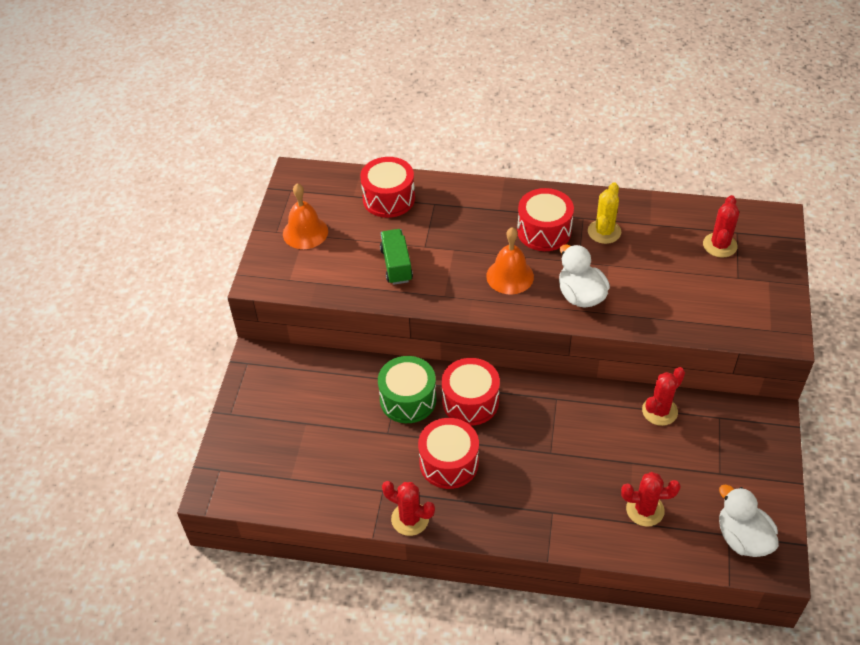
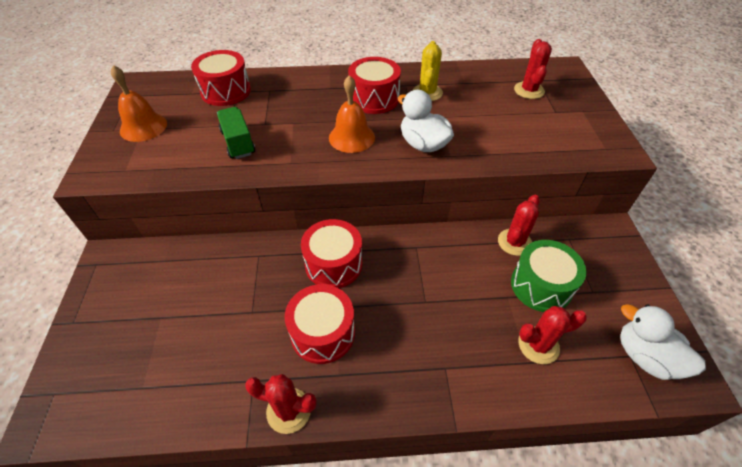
camera: 15 degrees left, 0 degrees up
green drum [378,356,436,423] -> green drum moved to [511,240,586,312]

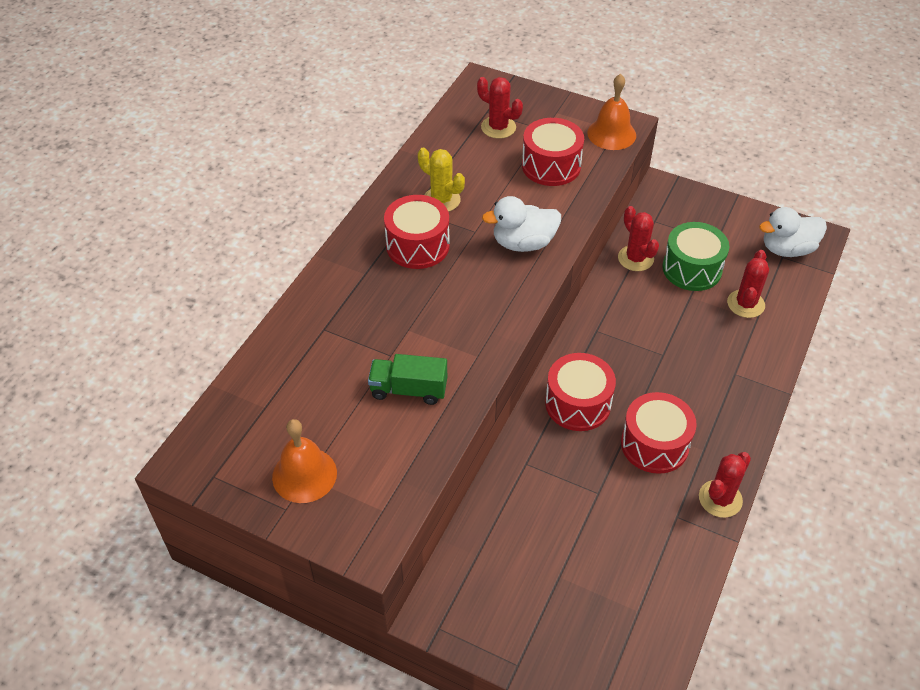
camera: 60 degrees left, 0 degrees up
red drum [191,50,251,106] -> red drum moved to [522,118,584,186]
orange bell [329,75,375,153] -> orange bell moved to [587,74,636,150]

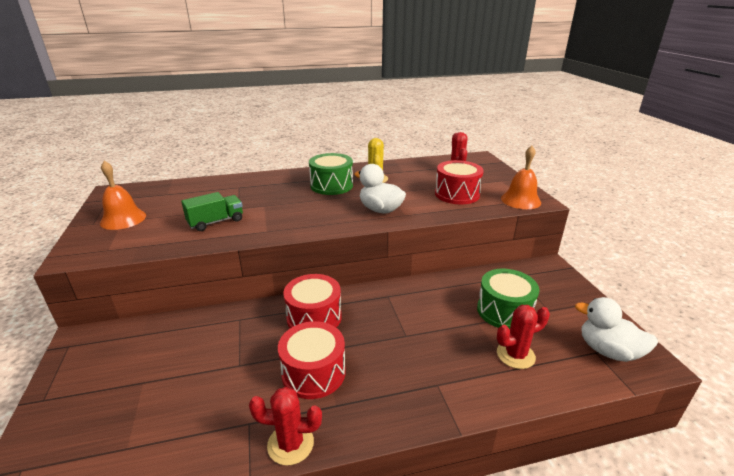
camera: 50 degrees right, 20 degrees down
green truck [368,354,447,405] -> green truck turned 90 degrees clockwise [181,192,243,231]
red drum [384,195,450,269] -> green drum [309,153,353,195]
red cactus [618,206,659,271] -> none

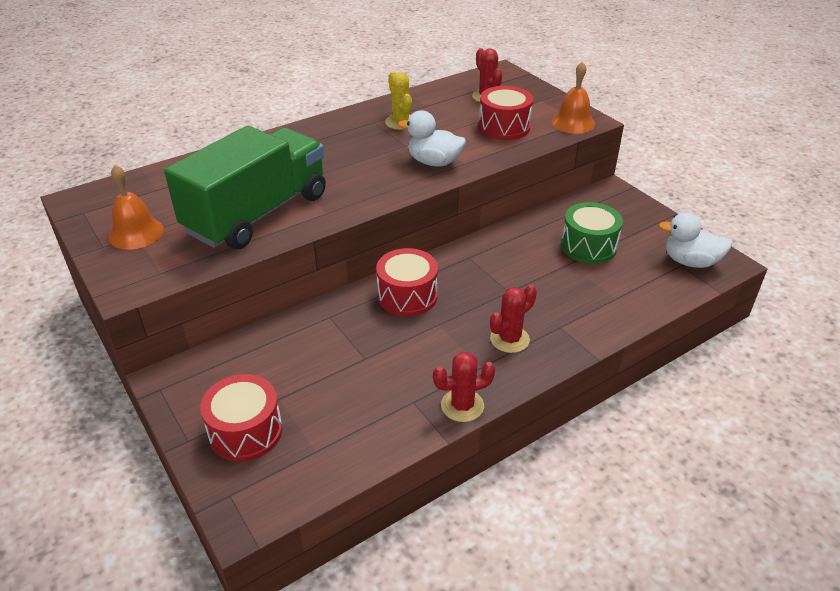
camera: 20 degrees left, 10 degrees up
green truck [181,192,243,231] -> green truck [164,126,326,249], size x2.34
red drum [278,321,346,399] -> red drum moved to [200,374,282,462]
green drum [309,153,353,195] -> none
red cactus [497,305,550,369] -> red cactus moved to [490,285,537,353]

